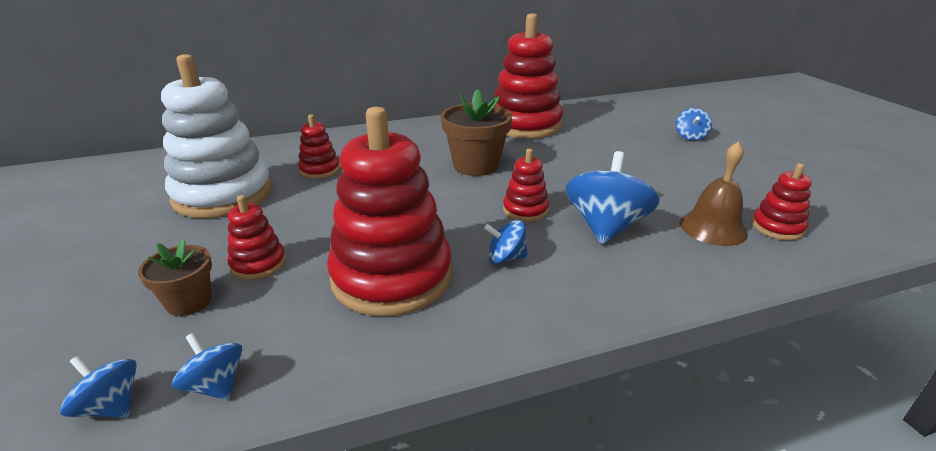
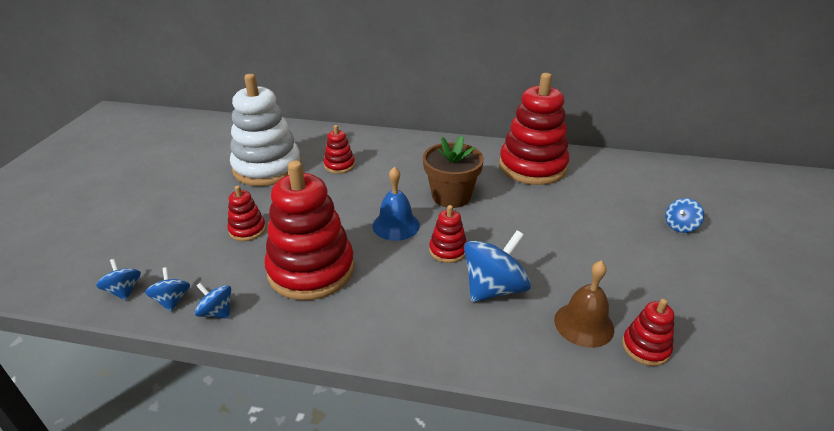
camera: 30 degrees right, 5 degrees up
brown flower pot [138,239,212,316] -> none
blue spinning top [484,220,528,264] -> blue spinning top moved to [195,283,231,319]
none -> blue bell [373,166,420,241]

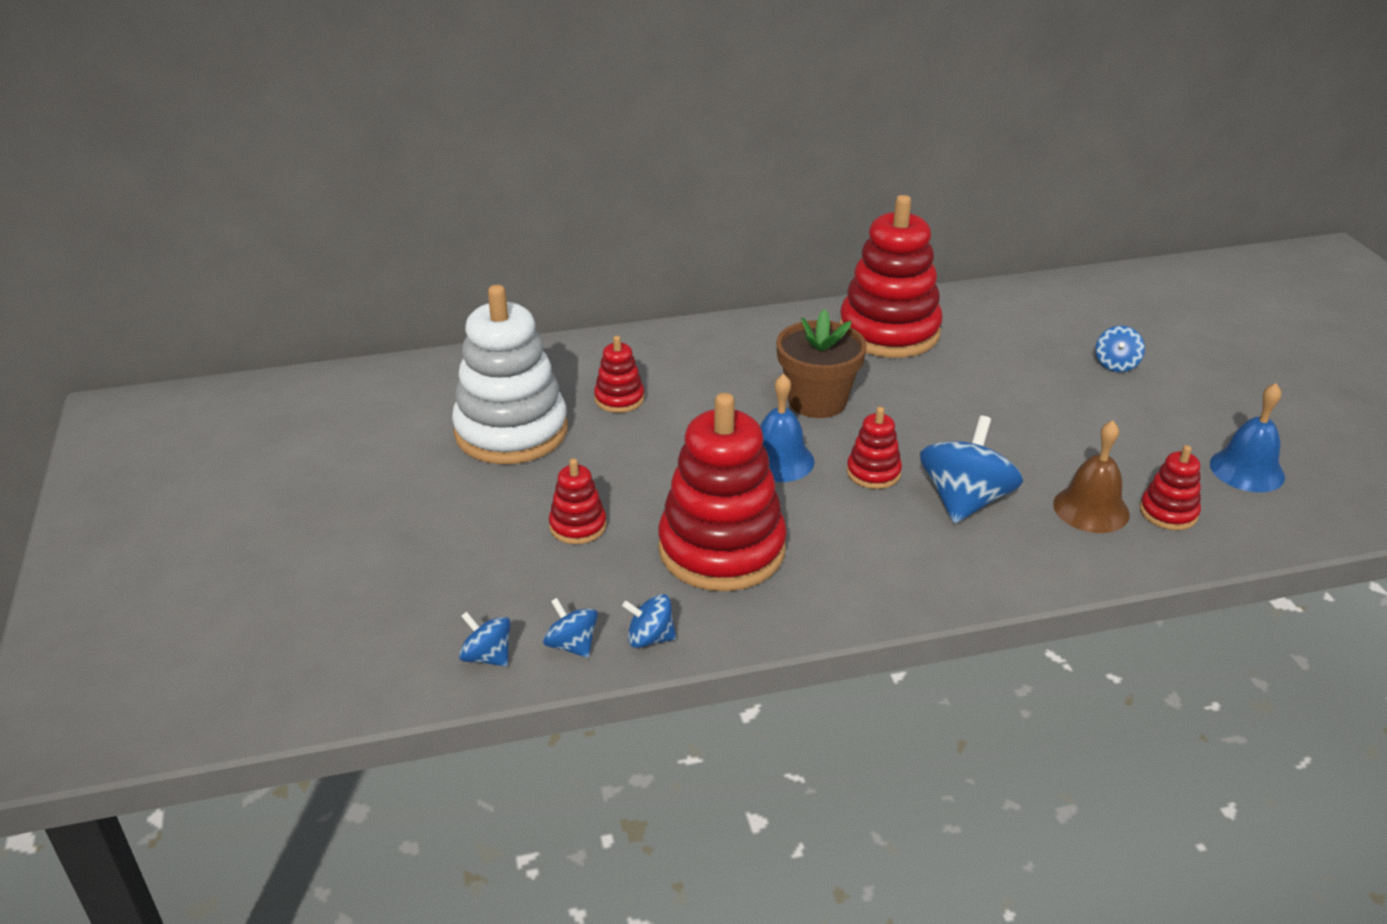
camera: 25 degrees left, 0 degrees up
none -> blue bell [1210,383,1285,492]

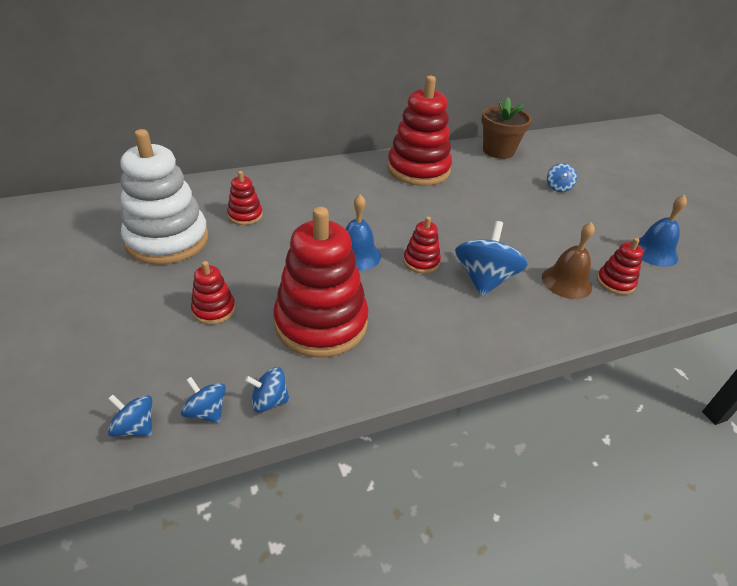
camera: 10 degrees left, 5 degrees up
brown flower pot [776,309,867,418] -> brown flower pot moved to [482,97,532,159]

